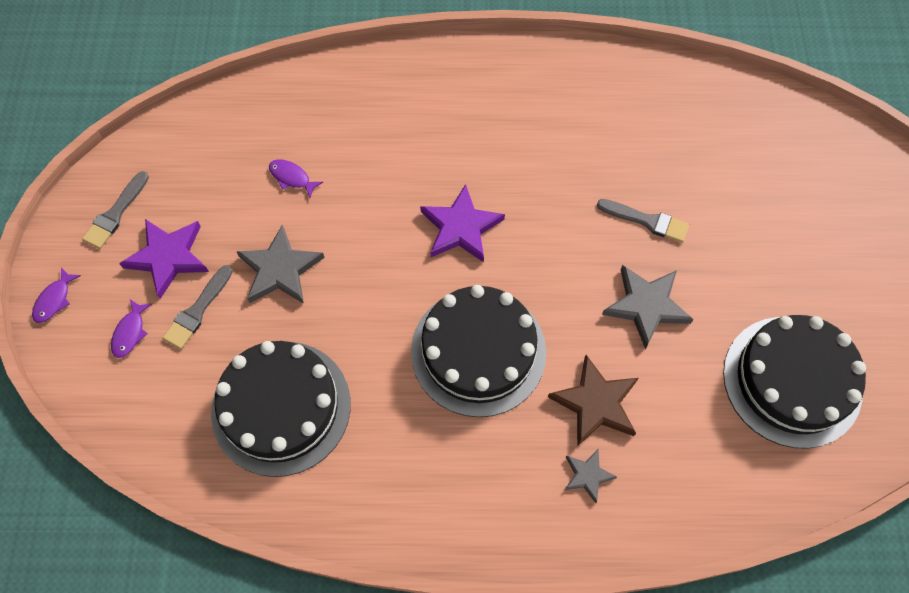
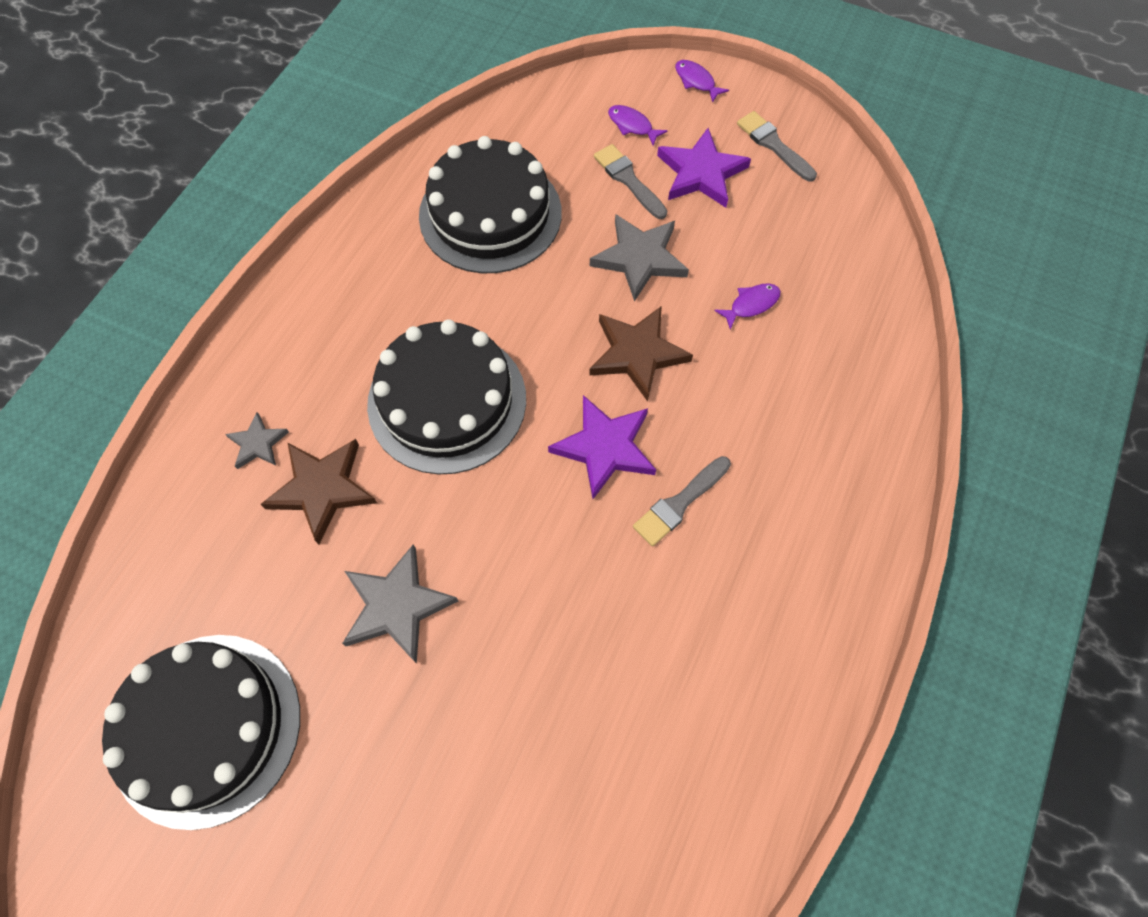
camera: 115 degrees right, 0 degrees up
grey brush [597,199,689,243] -> grey brush moved to [633,456,731,546]
none -> brown star [589,306,693,402]

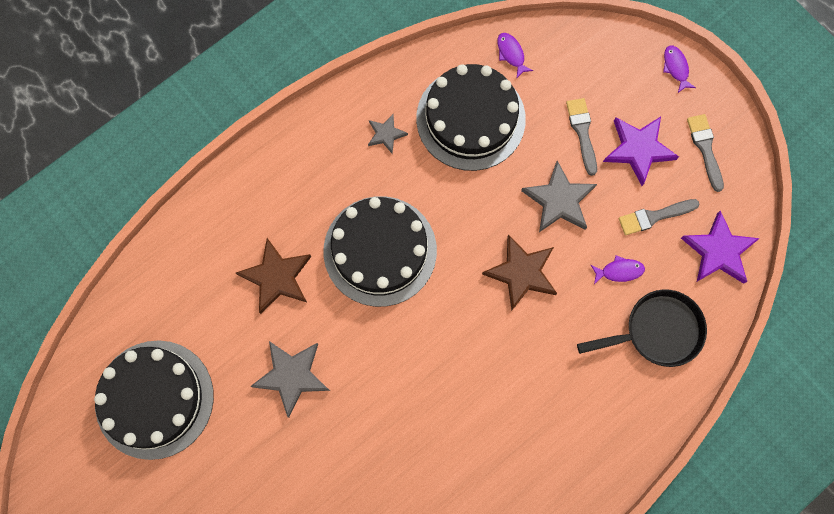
camera: 25 degrees right, 10 degrees up
grey star [225,412,289,469] -> grey star moved to [368,114,408,153]
purple star [548,395,656,499] -> purple star moved to [681,211,760,284]
purple fish [608,105,668,146] -> purple fish moved to [497,33,533,78]
grey brush [633,456,731,546] -> grey brush moved to [619,199,699,235]
none -> black pan [577,289,707,367]

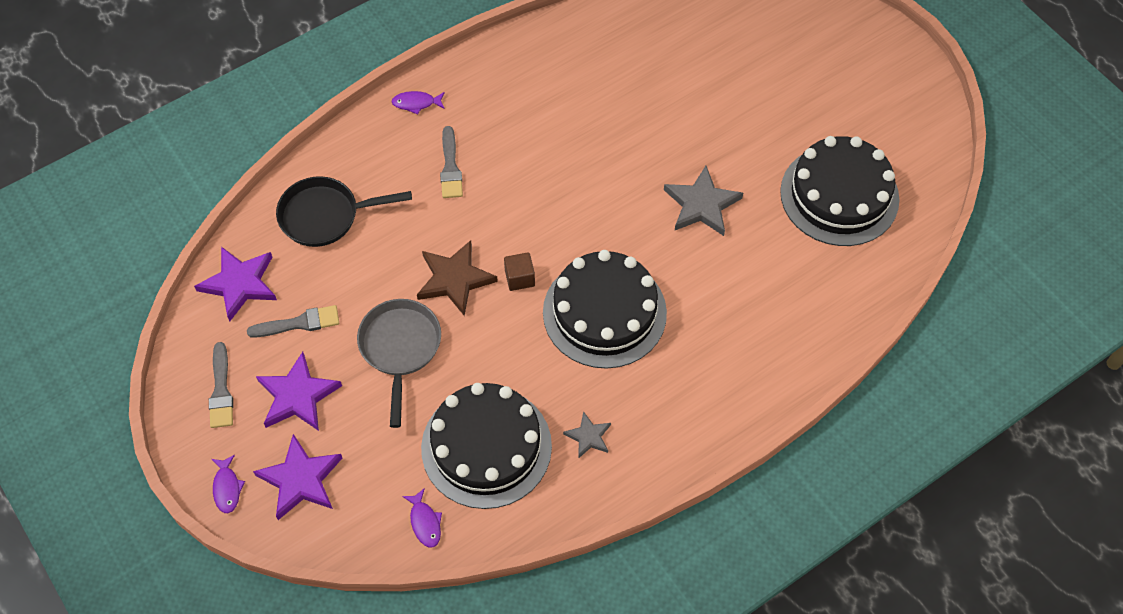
camera: 175 degrees left, 15 degrees down
brown star [236,238,311,314] -> none
grey star [521,161,597,232] -> grey pan [357,299,441,428]
grey brush [566,98,597,176] -> grey brush moved to [440,126,463,198]
purple fish [591,255,645,284] -> purple fish moved to [391,91,445,115]
none -> purple star [253,434,342,520]
none -> brown cube [504,252,535,291]

